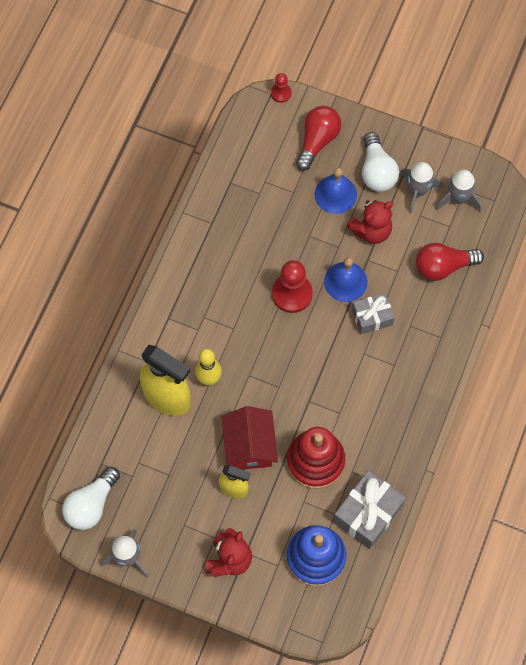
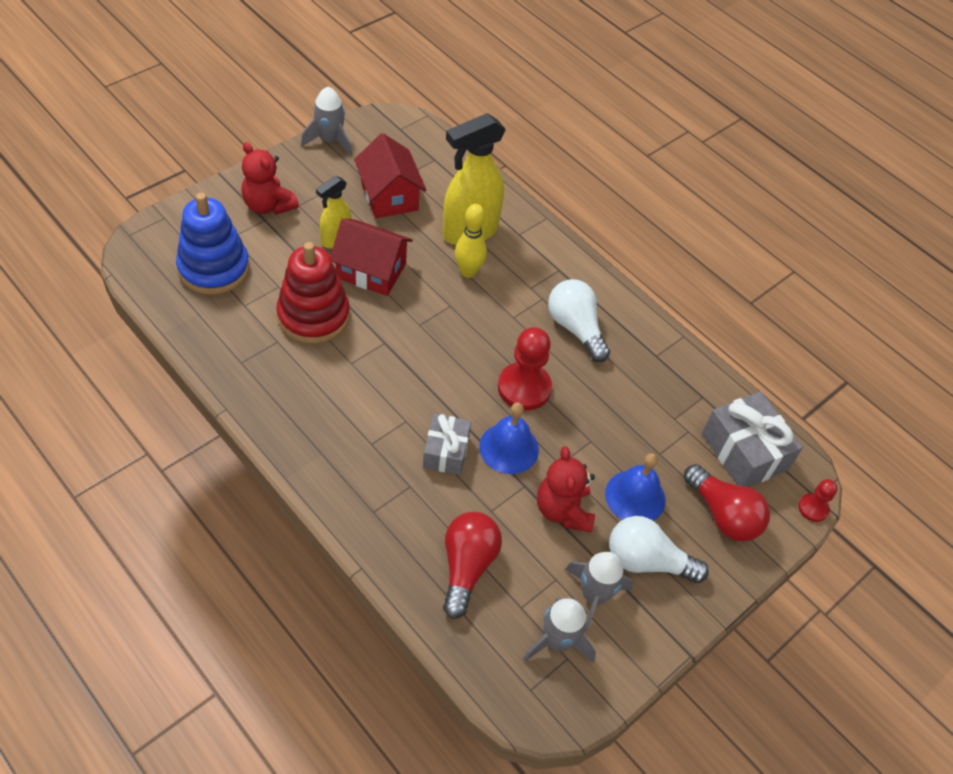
camera: 110 degrees right, 15 degrees down
white light bulb [62,467,120,530] -> white light bulb moved to [548,279,610,362]
grey gift [333,470,406,549] -> grey gift moved to [702,391,803,487]
none -> red house [354,133,427,218]

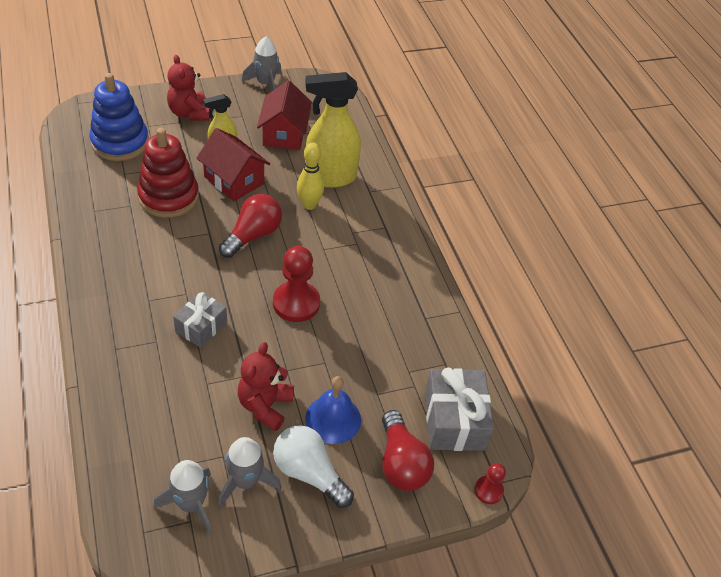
camera: 25 degrees right, 5 degrees down
red light bulb [443,512,502,619] -> red light bulb moved to [219,194,282,258]
blue bell [479,403,539,474] -> none
white light bulb [548,279,610,362] -> none

